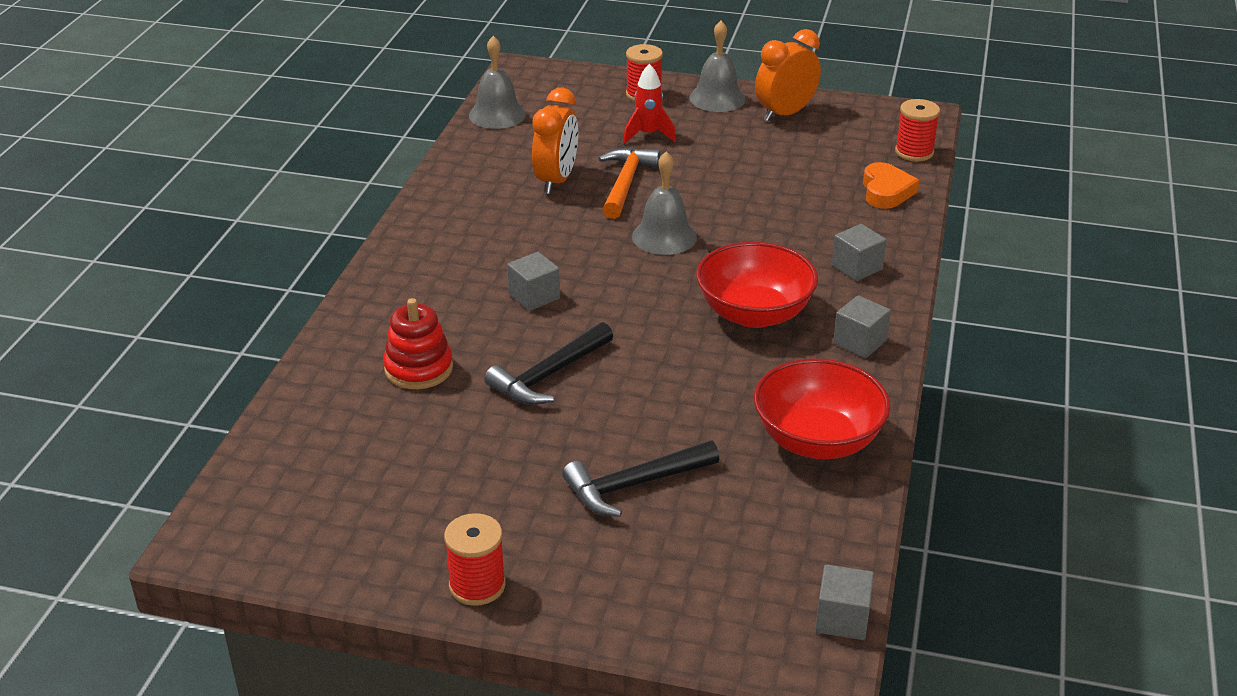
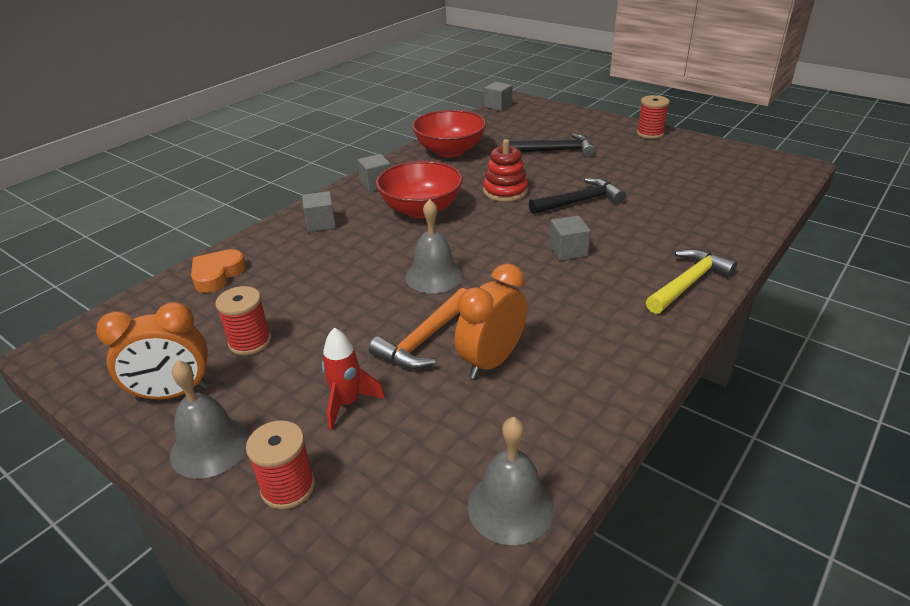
camera: 155 degrees left, 0 degrees up
red stacking toy [383,298,453,389] -> red stacking toy moved to [483,139,528,202]
red spool [895,99,940,161] -> red spool moved to [216,286,271,355]
none -> yellow hammer [646,249,737,314]

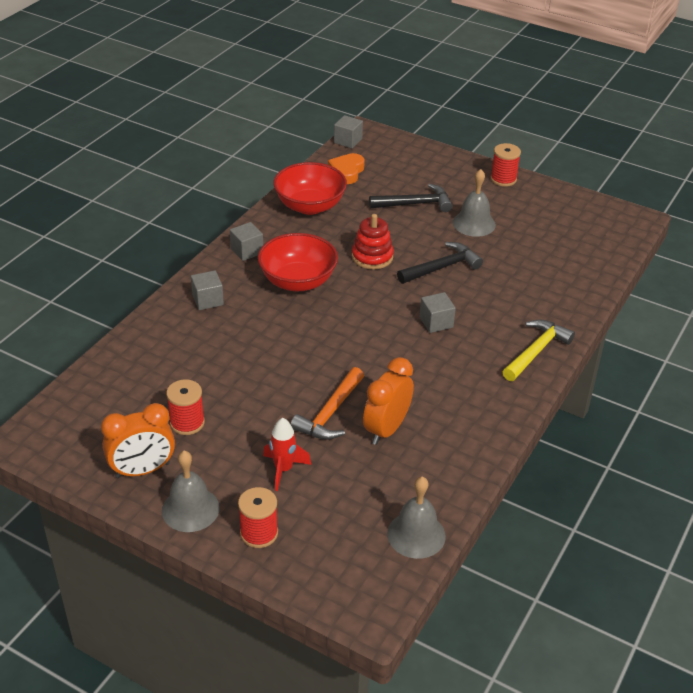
camera: 10 degrees left, 5 degrees up
orange heart [191,249,246,293] -> orange heart moved to [328,153,365,184]
grey bell [405,199,463,293] -> grey bell moved to [453,169,496,237]

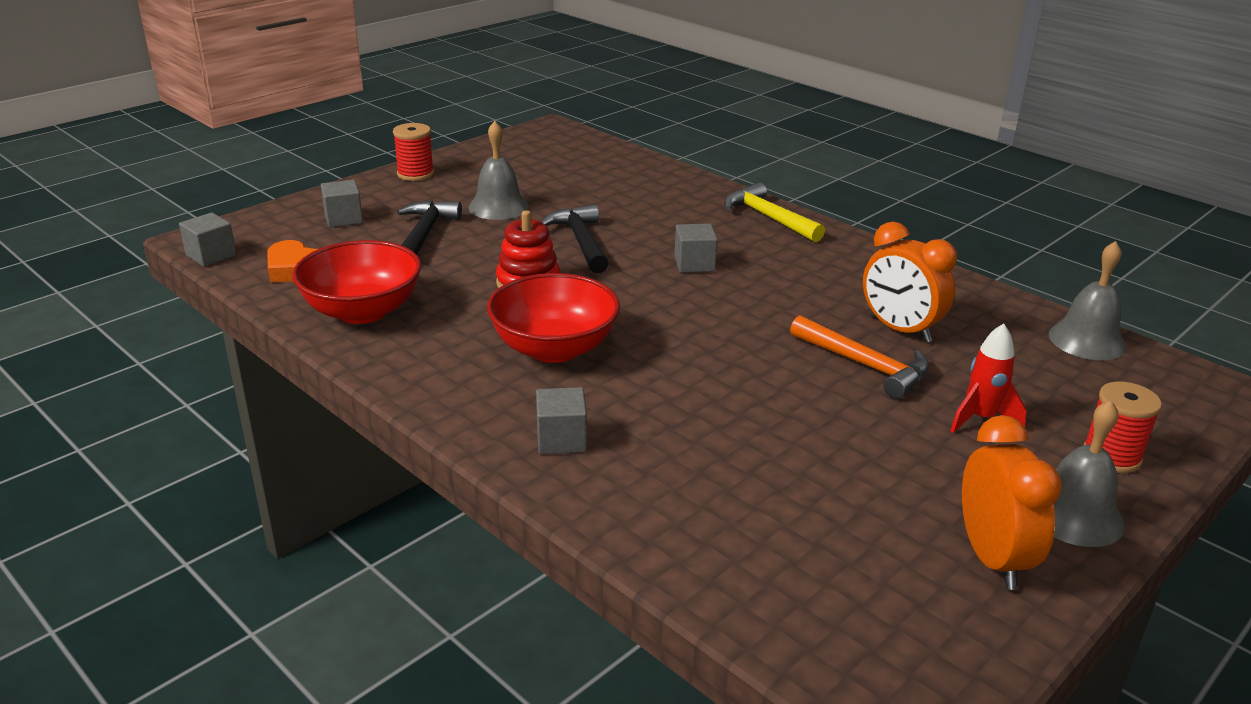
camera: 75 degrees left, 10 degrees down
red spool [166,379,205,435] -> none
grey cube [230,222,263,261] -> grey cube moved to [321,180,363,227]

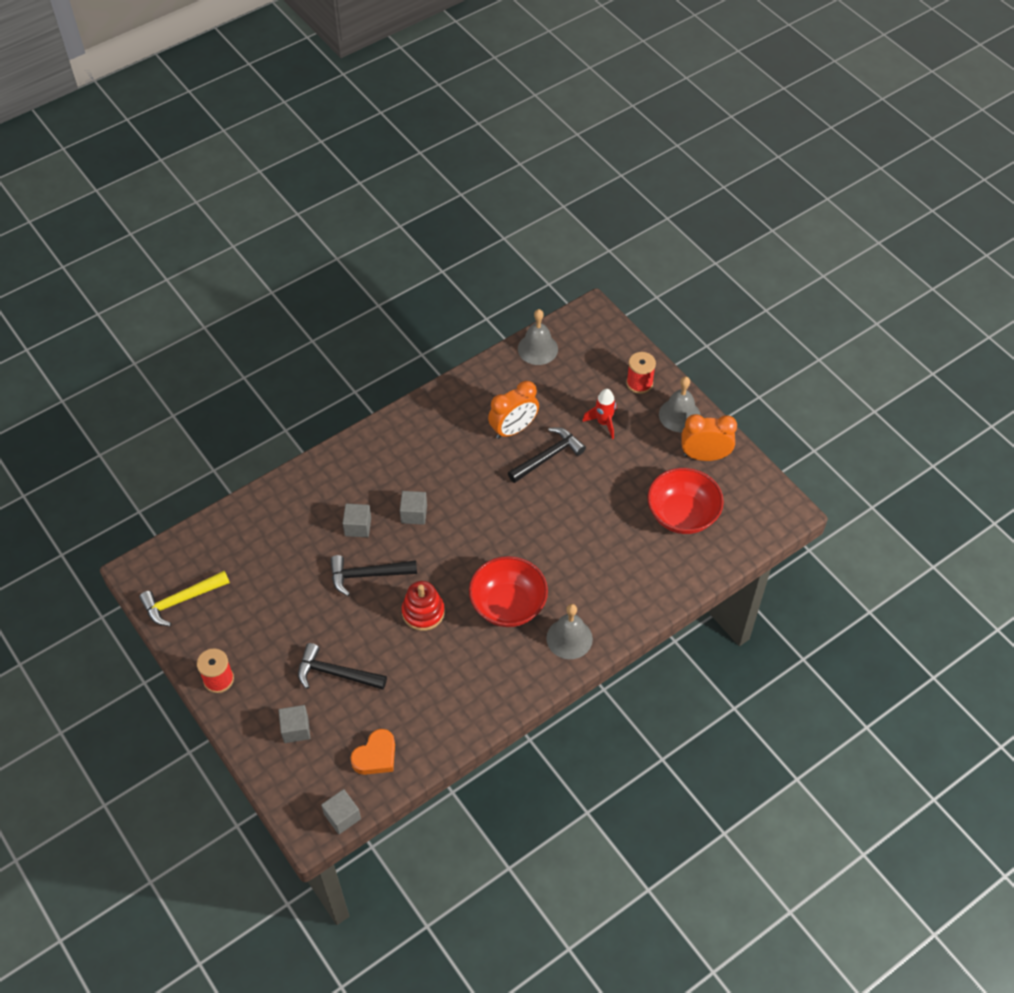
camera: 80 degrees left, 25 degrees up
red bowl [292,240,421,324] -> red bowl moved to [647,468,724,534]
grey bell [469,121,529,220] -> grey bell moved to [546,604,593,659]
grey cube [536,387,587,454] -> grey cube moved to [343,504,371,537]
yellow hammer [724,182,825,242] -> yellow hammer moved to [139,571,230,626]
orange hammer [790,315,930,399] -> black hammer [508,427,586,483]

